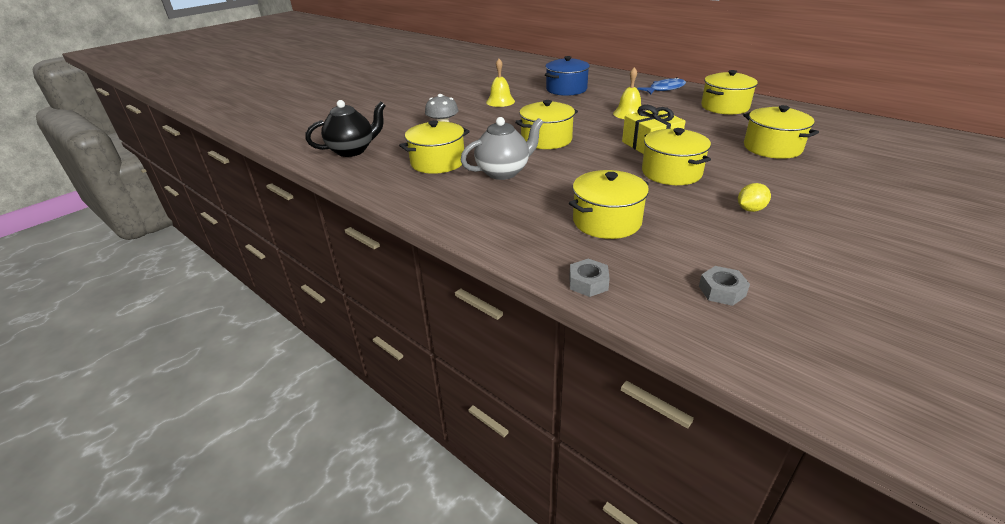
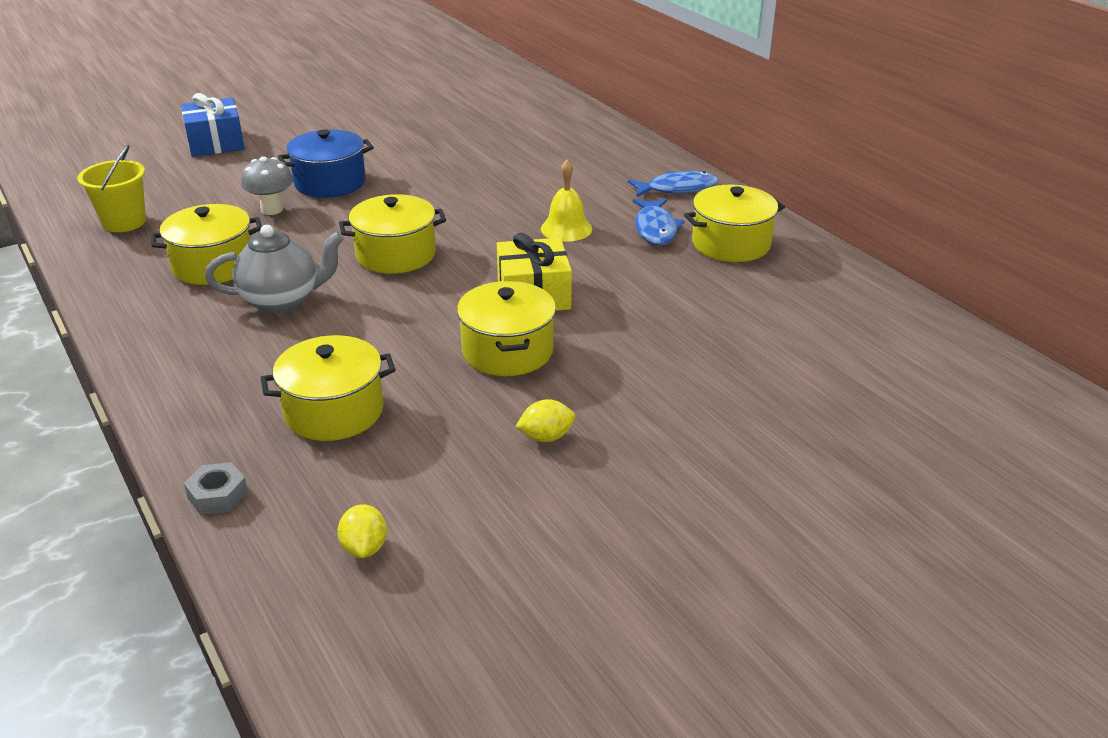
camera: 15 degrees right, 0 degrees up
black teapot [305,100,386,157] -> yellow bucket [77,145,146,232]
yellow bell [486,59,515,107] -> none
blue pot [545,56,590,96] -> blue pot moved to [278,129,374,198]
grey nut [699,266,750,306] -> yellow lemon [337,504,387,558]
yellow pot [743,105,819,159] -> none
none -> blue gift [181,93,245,157]
none -> blue fish [632,199,684,245]

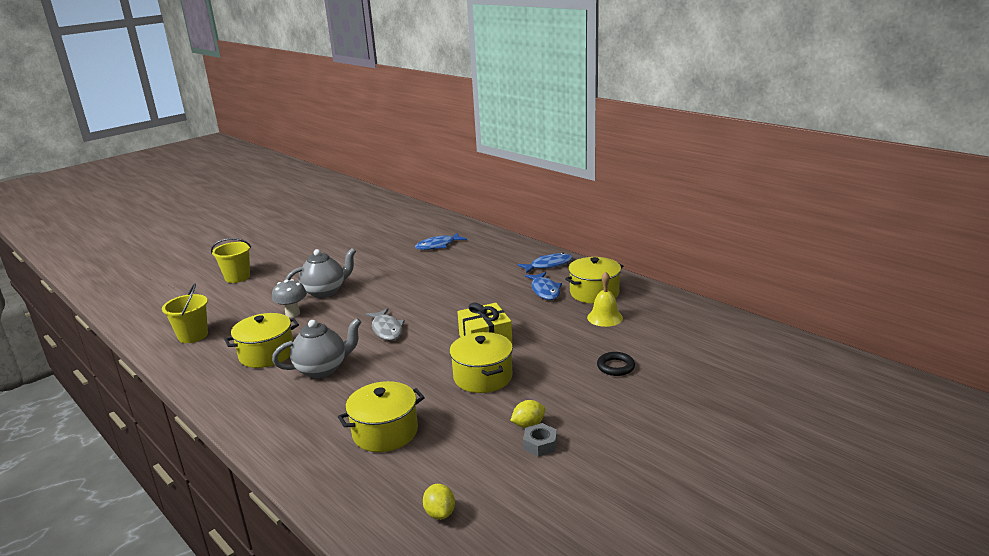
camera: 10 degrees left, 10 degrees down
blue gift [181,93,245,157] -> yellow bucket [211,238,251,283]
grey nut [184,462,248,515] -> grey nut moved to [523,423,557,457]
blue pot [278,129,374,198] -> grey teapot [285,248,356,298]
yellow pot [339,194,446,274] -> grey fish [365,308,405,341]
yellow bell [541,160,592,242] -> yellow bell moved to [587,272,623,327]
none -> blue fish [415,232,467,250]
none -> black ring [597,352,635,376]

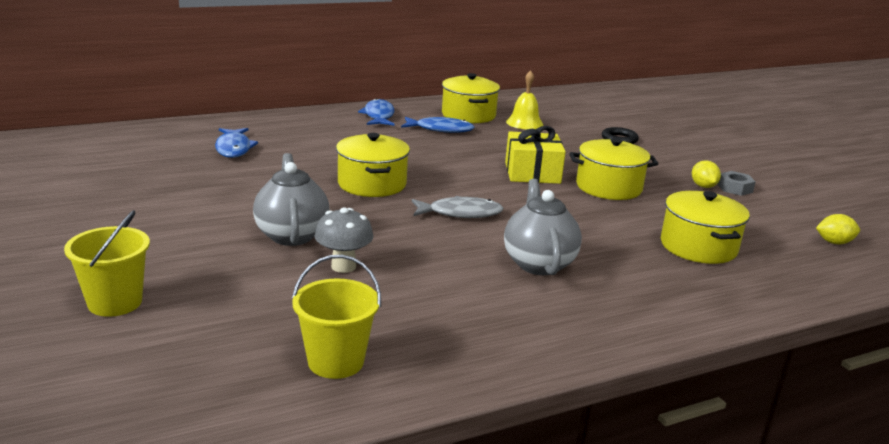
camera: 75 degrees left, 0 degrees up
yellow pot [224,313,299,368] -> yellow pot moved to [336,133,410,197]

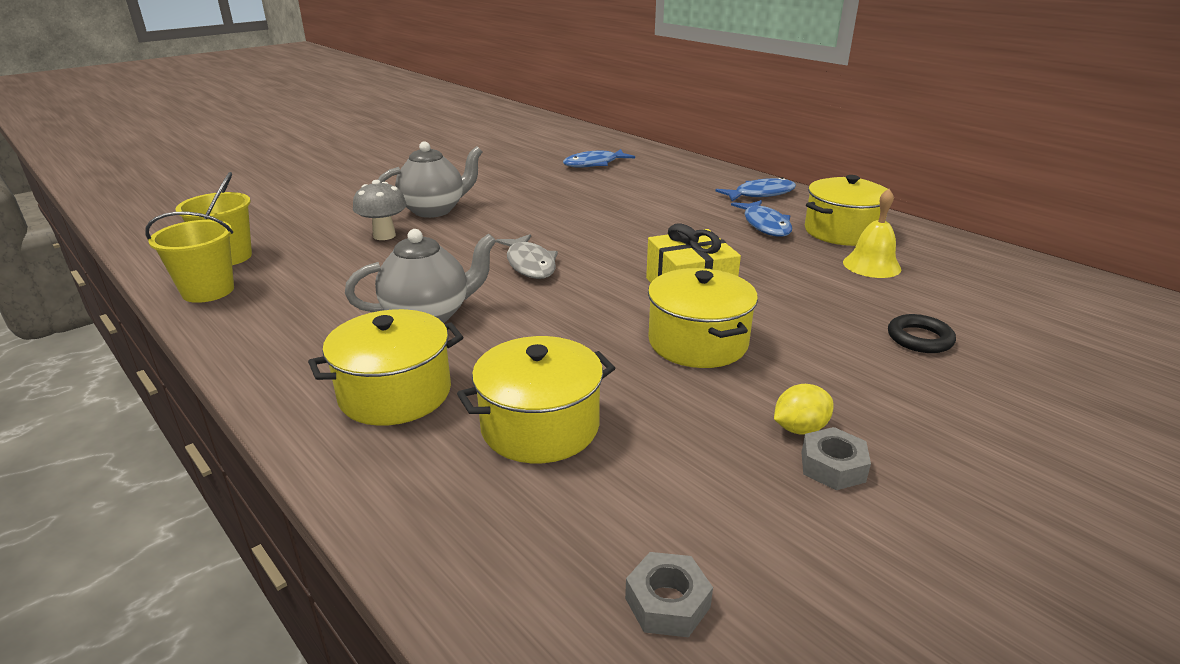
camera: 75 degrees right, 5 degrees up
yellow bucket [64,210,150,317] -> yellow bucket moved to [145,212,234,303]
yellow pot [336,133,410,197] -> yellow pot moved to [308,309,463,426]
yellow lemon [816,214,860,244] -> grey nut [625,552,713,637]

